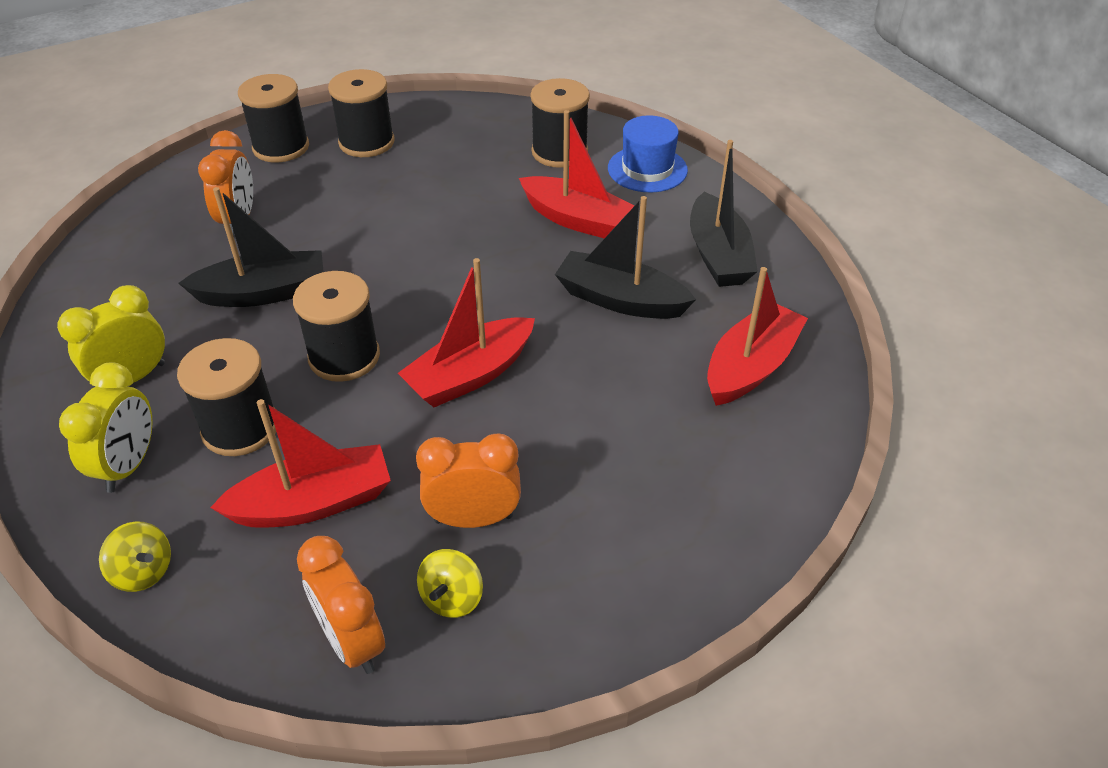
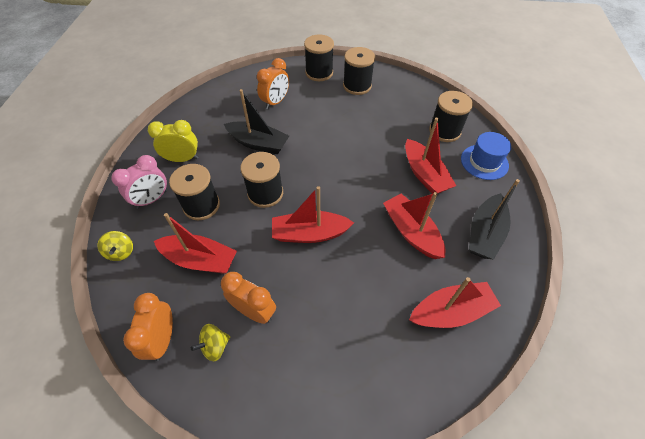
camera: 35 degrees right, 10 degrees up
yellow clock [59,362,153,493] -> pink clock [111,155,167,209]
black boat [555,196,696,319] -> red boat [383,192,445,259]

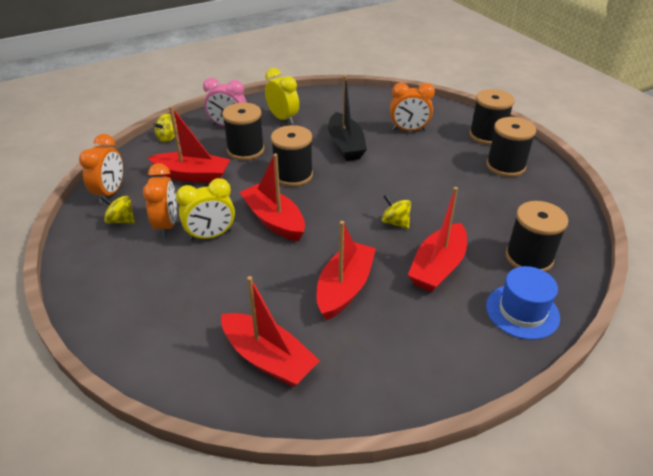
camera: 55 degrees right, 15 degrees down
orange clock [123,293,173,361] -> orange clock turned 135 degrees clockwise [79,134,123,203]
red boat [154,213,237,274] -> red boat turned 60 degrees counterclockwise [148,106,230,183]
black boat [469,179,520,259] -> none
none -> yellow clock [176,178,235,241]
none -> yellow spinning top [382,194,411,229]

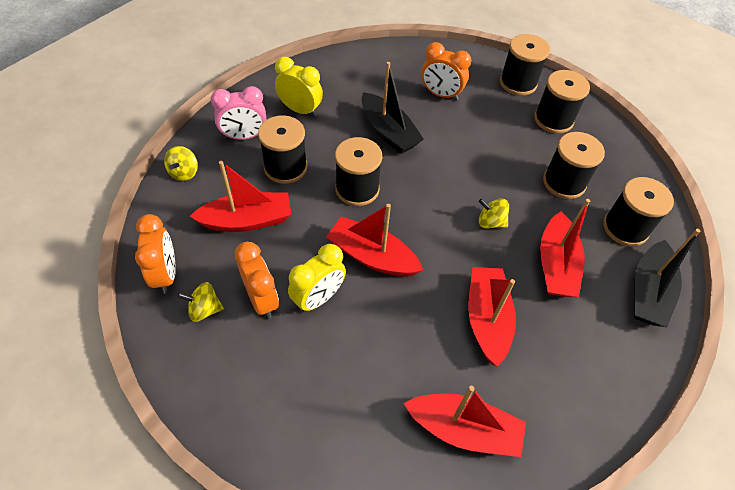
camera: 25 degrees left, 15 degrees up
orange clock [390,83,435,131] -> orange clock turned 45 degrees clockwise [421,42,471,100]
blue hat [486,266,560,340] -> black boat [634,229,700,327]
none -> black spool [543,132,605,199]

